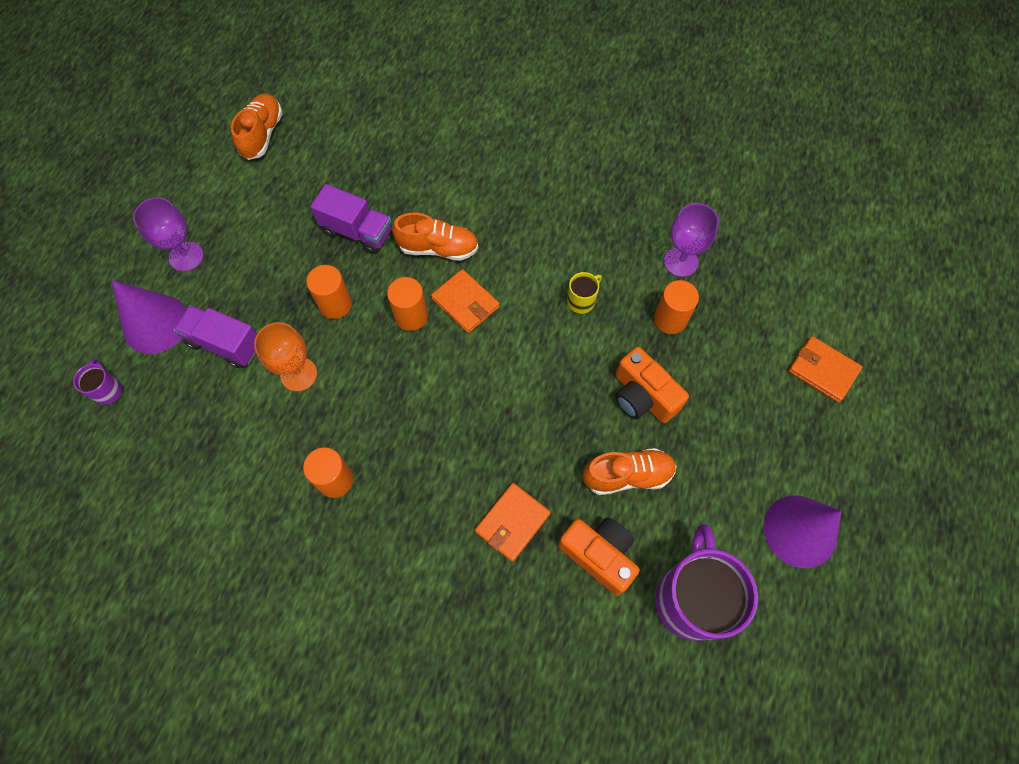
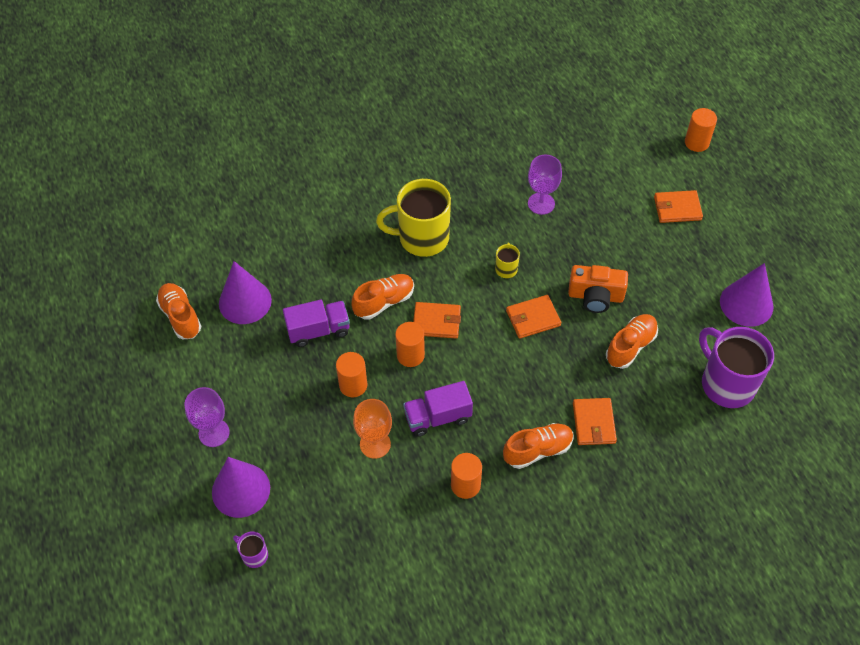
camera: 40 degrees left, 10 degrees down
purple truck [174,305,257,369] -> purple truck moved to [403,381,473,437]
orange camera [558,517,640,596] -> none
orange cylinder [654,280,699,334] -> orange cylinder moved to [685,108,717,152]
none -> purple cone [219,261,272,324]
none -> yellow mug [376,179,451,257]
none -> orange shoe [503,423,574,469]
none -> orange wallet [506,295,561,339]

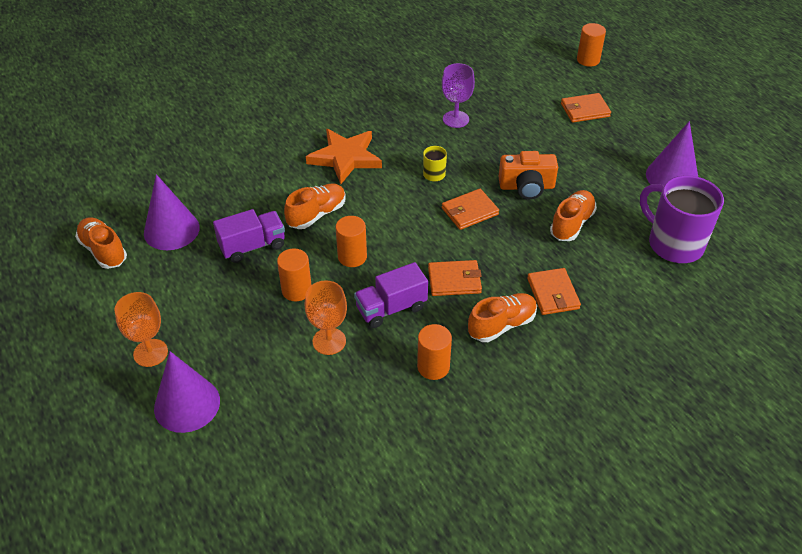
camera: 10 degrees left, 10 degrees down
purple goblet [185,387,230,447] -> orange goblet [114,292,168,367]
purple mug [233,532,268,568] -> none
yellow mug [376,179,451,257] -> orange star [306,129,382,184]
orange wallet [413,302,461,339] -> orange wallet moved to [428,260,482,296]

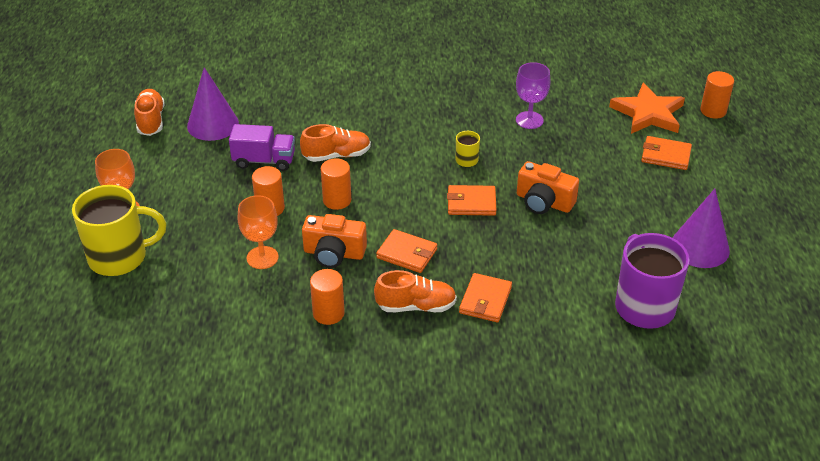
camera: 30 degrees right, 5 degrees down
purple cone [154,351,220,433] -> yellow mug [72,185,166,276]
orange star [306,129,382,184] -> orange star moved to [609,83,685,134]
purple truck [354,262,428,328] -> orange camera [302,214,367,268]
orange shoe [550,190,597,241] -> none

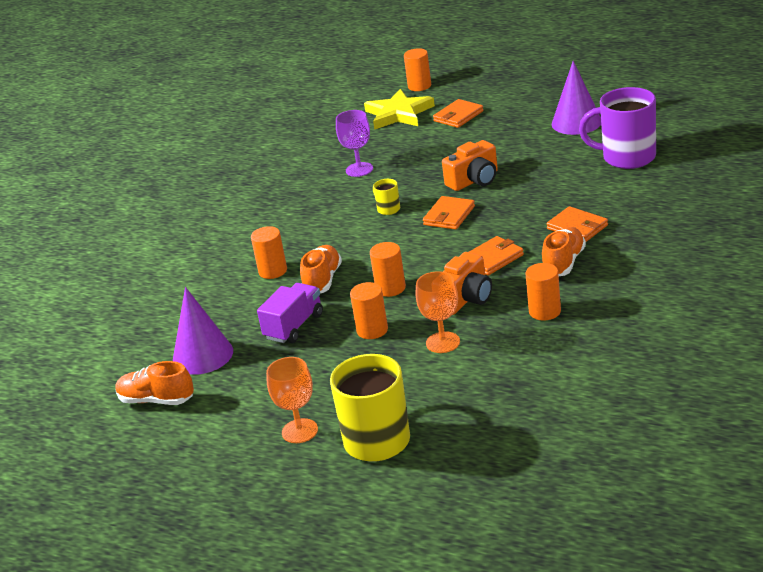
camera: 60 degrees left, 10 degrees down
orange star [609,83,685,134] -> yellow star [364,89,435,130]
none -> orange cylinder [251,226,287,279]

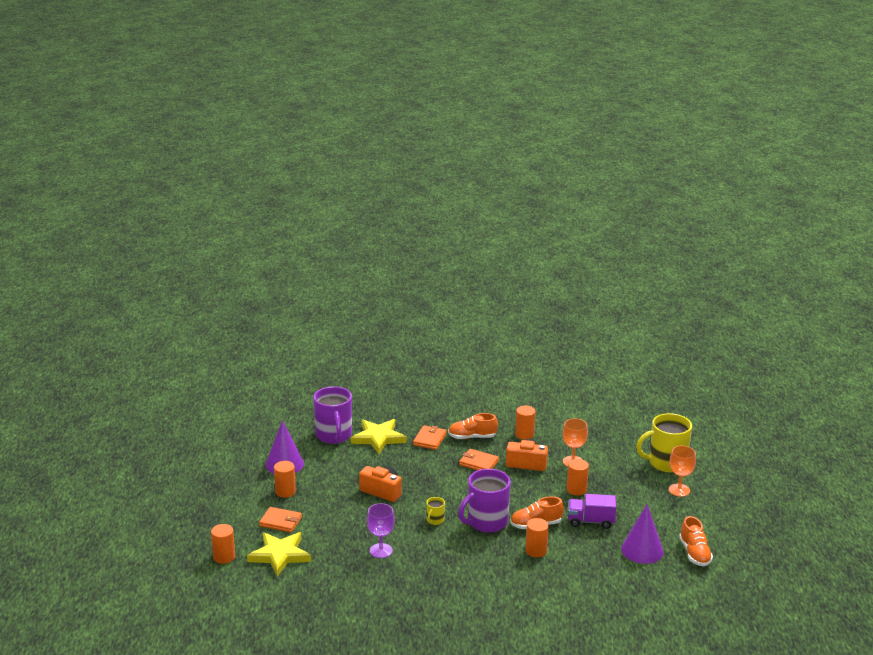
camera: 120 degrees left, 5 degrees down
orange cylinder [370,242,406,297] -> orange cylinder moved to [274,461,296,498]
orange wallet [423,196,475,230] -> none
none -> yellow star [351,419,406,454]
none -> purple mug [458,469,511,532]

